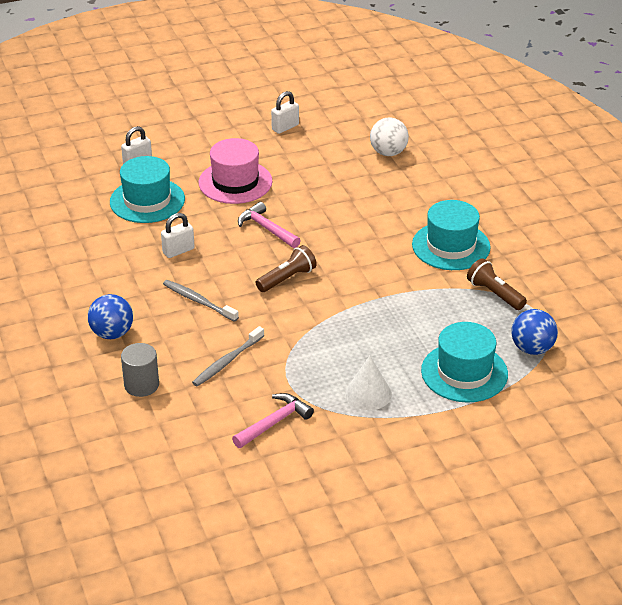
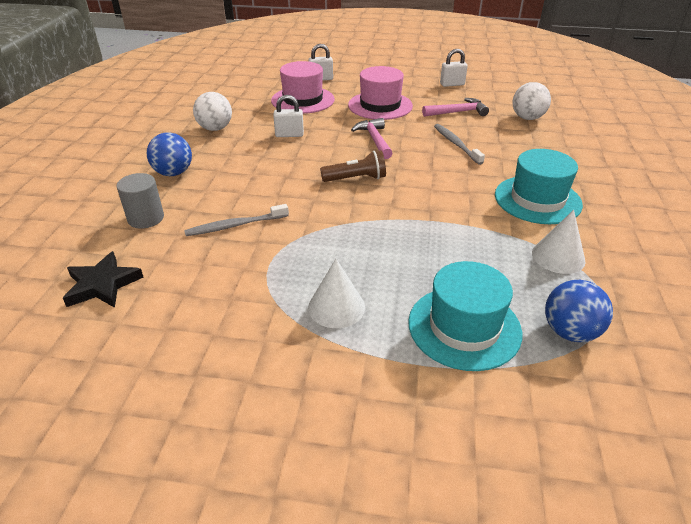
camera: 30 degrees right, 0 degrees up
turquoise hat [110,156,185,223] -> pink hat [271,61,335,114]
grey toothbrush [163,280,239,322] -> grey toothbrush moved to [434,124,485,165]
pink hammer [232,393,314,448] -> pink hammer moved to [422,98,489,117]
brown flashlight [467,258,527,310] -> white cone [532,210,586,274]
none -> black star [63,251,144,308]
none -> white ball [193,92,232,131]

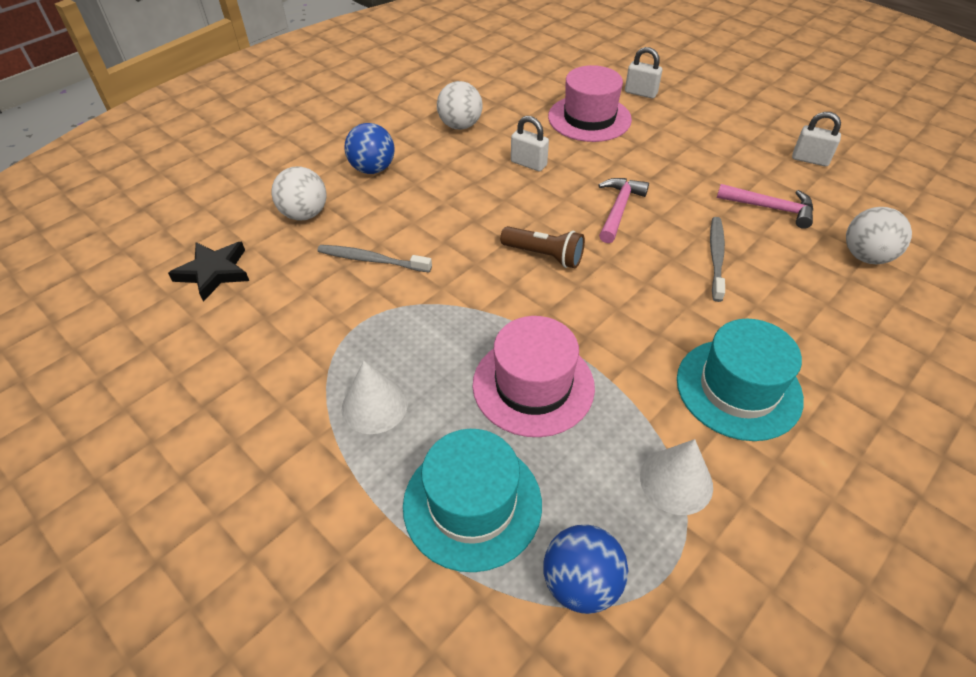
camera: 35 degrees right, 10 degrees up
grey cylinder [116,173,164,229] -> white ball [272,166,326,220]
pink hat [348,66,413,120] -> pink hat moved to [473,316,595,437]

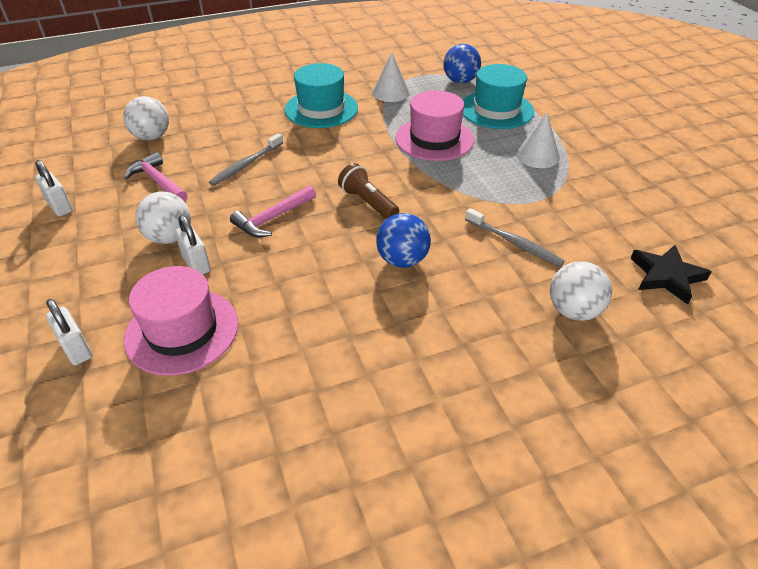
camera: 155 degrees left, 5 degrees down
blue ball [344,123,394,174] -> blue ball moved to [376,213,431,268]
white ball [437,81,483,130] -> white ball moved to [135,191,191,244]
white padlock [511,116,549,172] -> white padlock moved to [175,215,211,274]

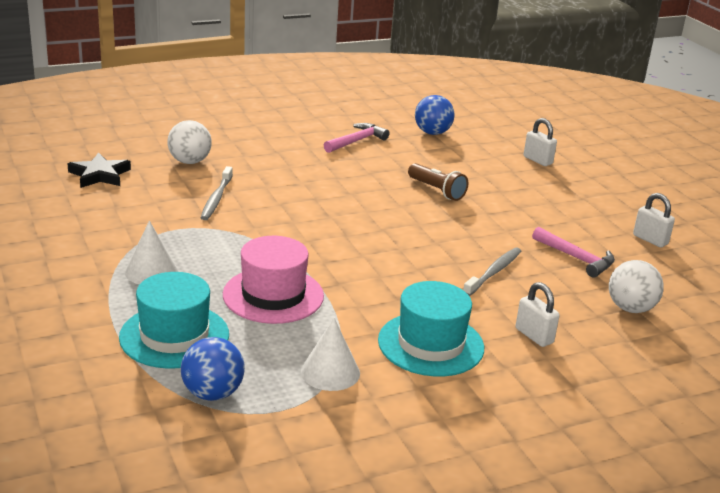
camera: 175 degrees right, 15 degrees down
pink hat [124,266,238,376] -> none
white ball [135,191,191,244] -> none
white padlock [175,215,211,274] -> white padlock moved to [515,282,560,347]
pink hammer [230,186,316,237] -> pink hammer moved to [324,123,390,153]
brown flashlight [338,163,399,219] -> brown flashlight moved to [408,163,468,201]
blue ball [376,213,431,268] -> blue ball moved to [415,95,455,135]
grey toothbrush [465,208,565,267] -> grey toothbrush turned 120 degrees counterclockwise [201,166,233,220]

